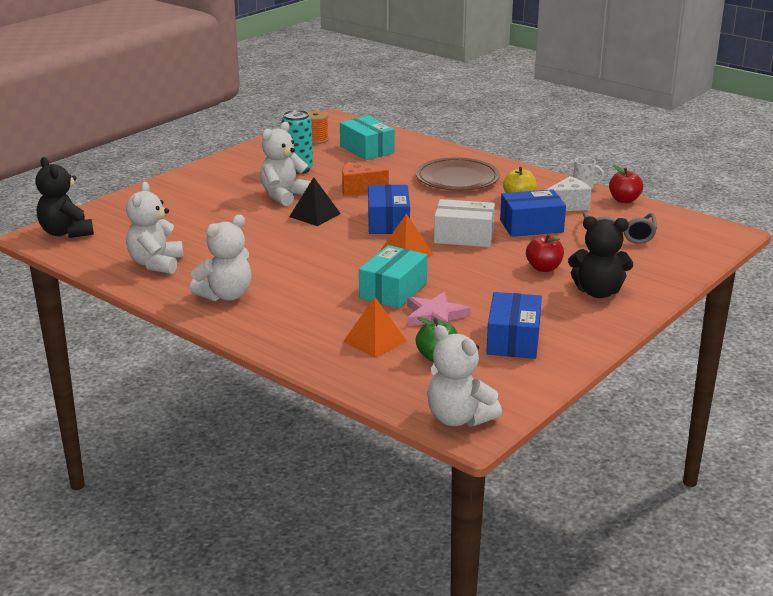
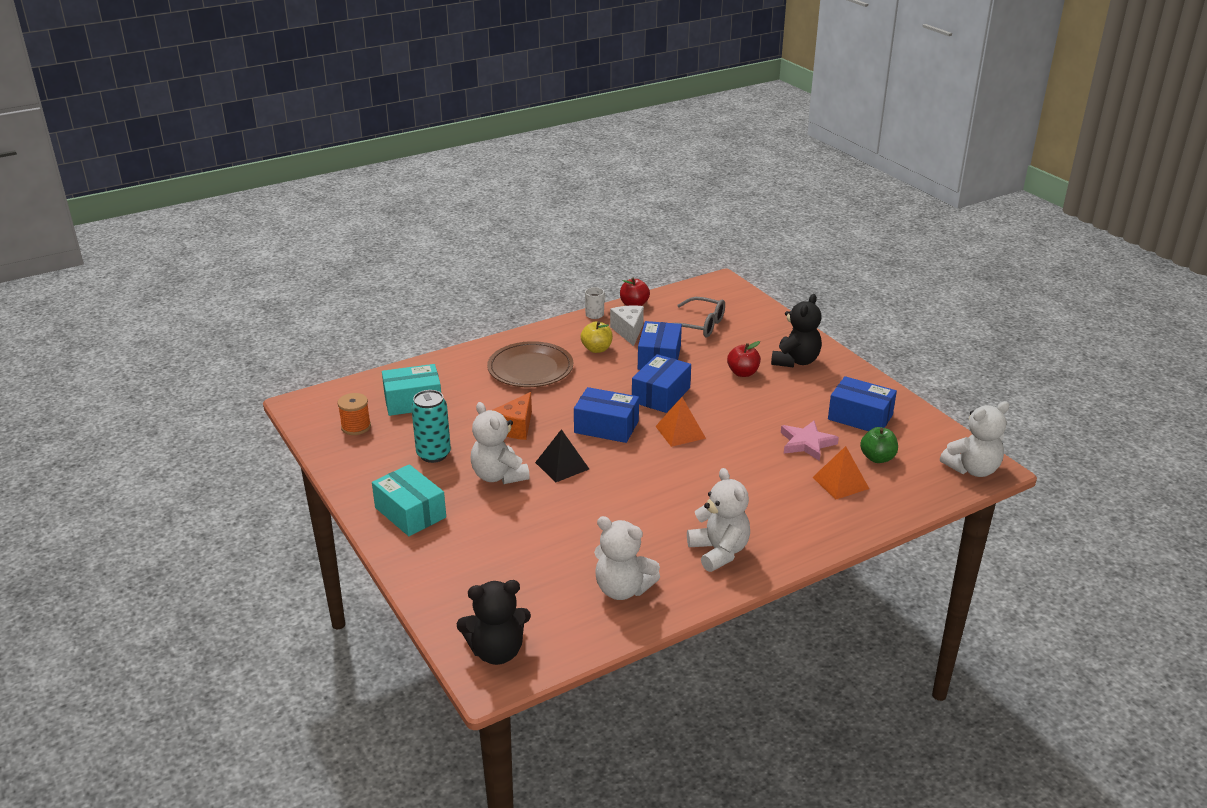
camera: 70 degrees left, 5 degrees up
turquoise box [359,245,427,308] -> turquoise box moved to [372,464,446,536]
white box [434,199,495,247] -> blue box [632,354,691,413]

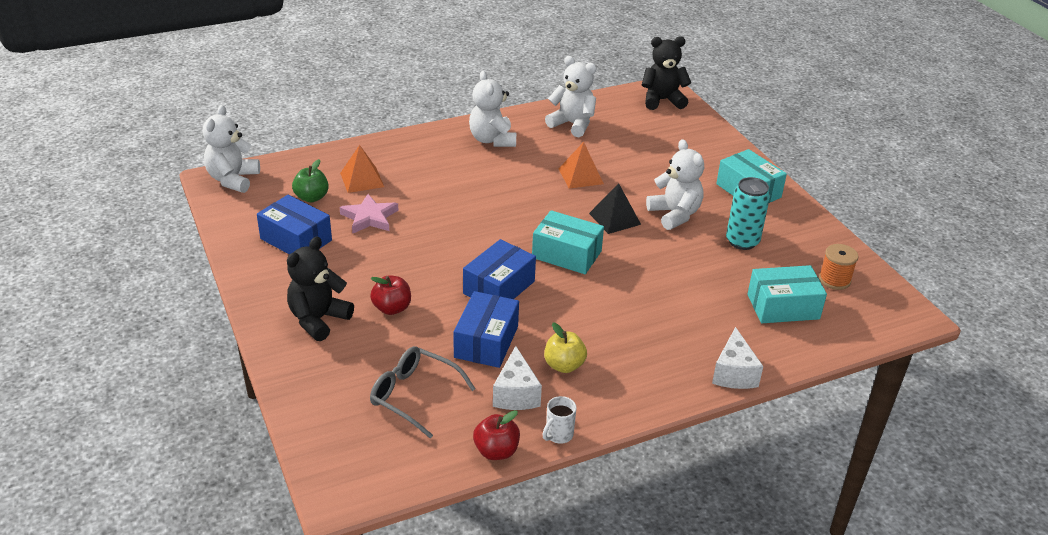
camera: 175 degrees left, 5 degrees up
brown plate [487,341,573,387] -> none
orange cheese [493,392,532,440] -> none
blue box [574,387,639,443] -> turquoise box [532,210,604,274]
orange pyramid [655,397,706,447] -> orange pyramid moved to [559,142,604,189]
white teddy bear [940,401,1009,477] -> white teddy bear turned 60 degrees counterclockwise [203,105,260,193]
none -> white cheese [712,327,764,389]

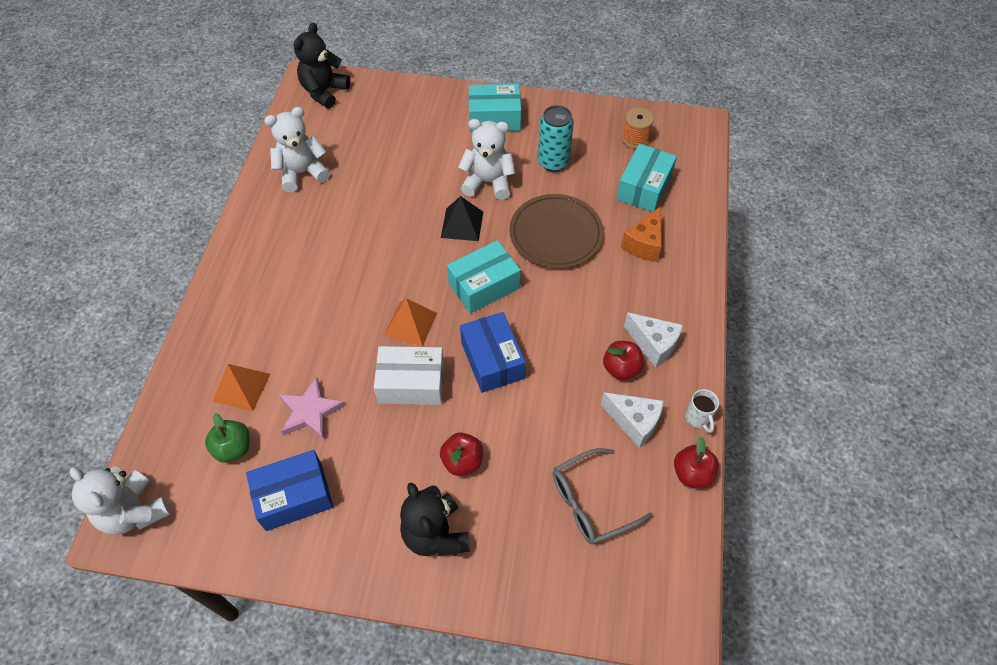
camera: 55 degrees left, 20 degrees up
blue box [453,291,519,368] -> none
white teddy bear [469,71,516,147] -> none
yellow apple [544,323,587,373] -> red apple [603,341,644,380]
orange pyramid [559,142,604,189] -> orange pyramid moved to [384,298,437,347]
white cheese [712,327,764,389] -> white cheese moved to [624,312,683,368]
none -> white box [374,346,444,405]
none -> brown plate [509,194,604,269]
none -> orange cheese [621,207,662,262]

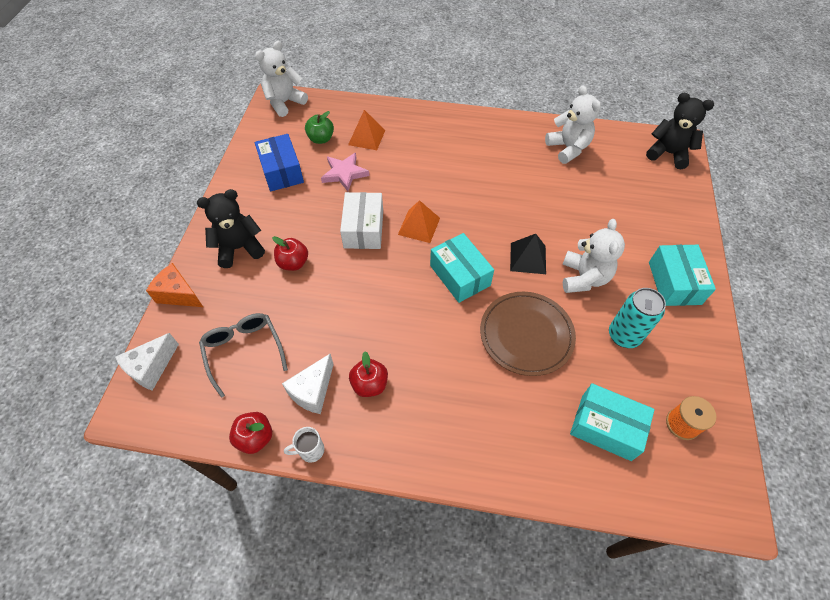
camera: 90 degrees right, 0 degrees up
blue box [460,312,526,393] -> none
orange cheese [621,207,662,262] -> orange cheese moved to [146,263,203,307]
white cheese [624,312,683,368] -> white cheese moved to [115,333,179,391]

